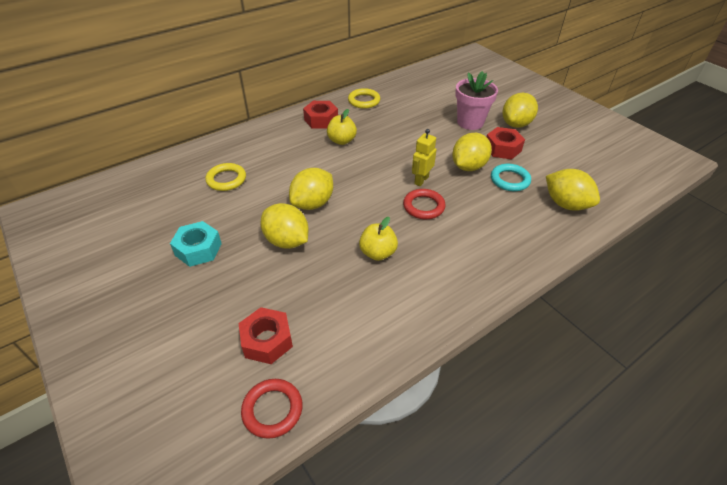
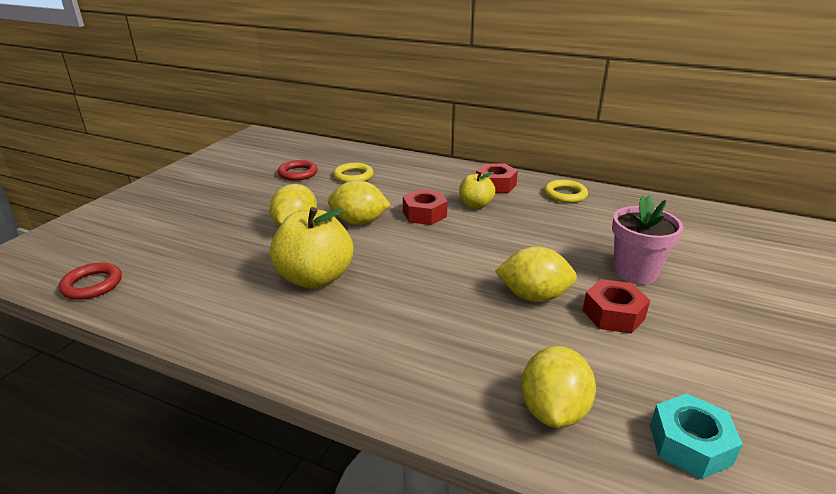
camera: 60 degrees right, 15 degrees down
turquoise nut [170,221,222,267] -> turquoise nut moved to [650,393,743,479]
red nut [238,307,293,364] -> red nut moved to [403,189,447,225]
yellow apple [359,217,398,261] -> yellow apple [270,207,353,289], size x1.77
red ring [403,189,446,219] -> red ring moved to [278,160,318,181]
yellow robot [412,129,436,186] -> none
turquoise ring [491,164,531,191] -> none
yellow lemon [502,93,538,128] -> none

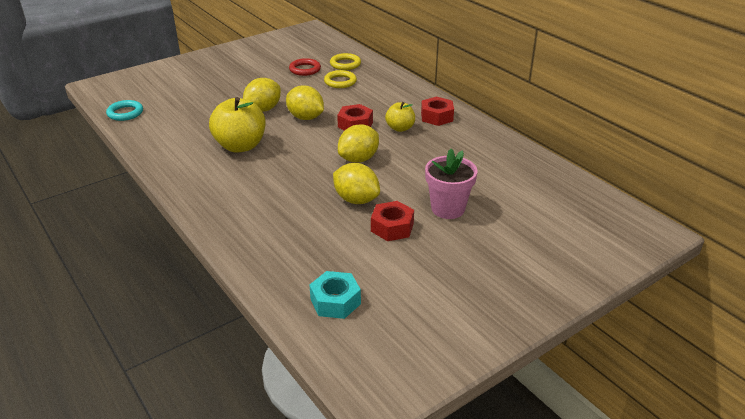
camera: 30 degrees right, 5 degrees up
red ring [59,263,122,300] -> turquoise ring [106,100,143,121]
yellow lemon [521,346,596,428] -> yellow lemon moved to [338,125,379,163]
yellow ring [544,180,588,203] -> yellow ring moved to [330,53,361,70]

